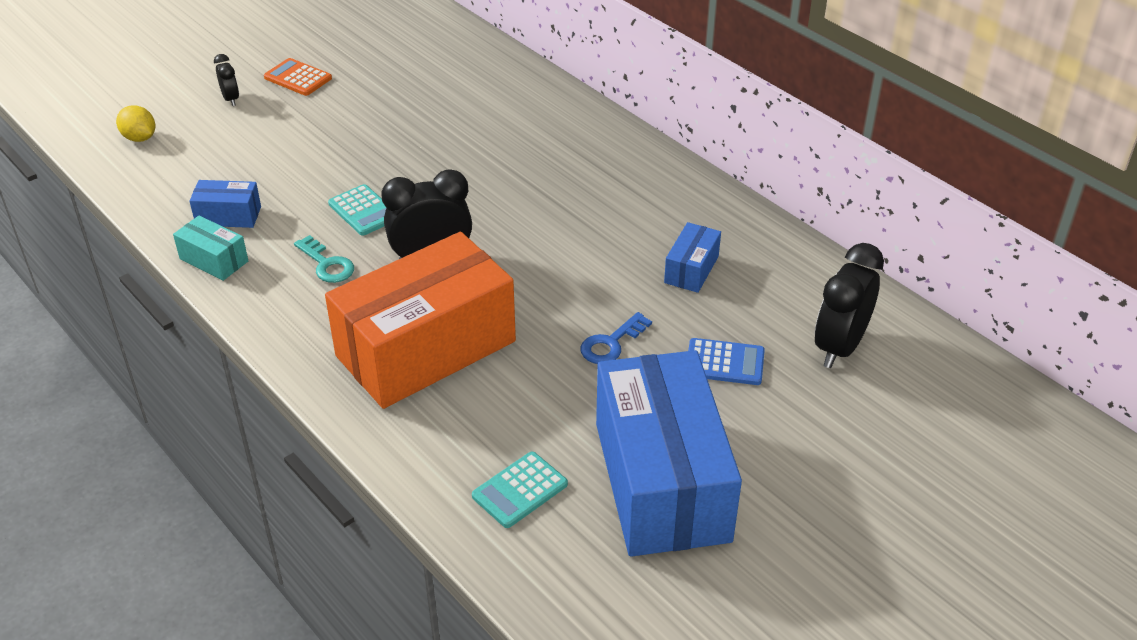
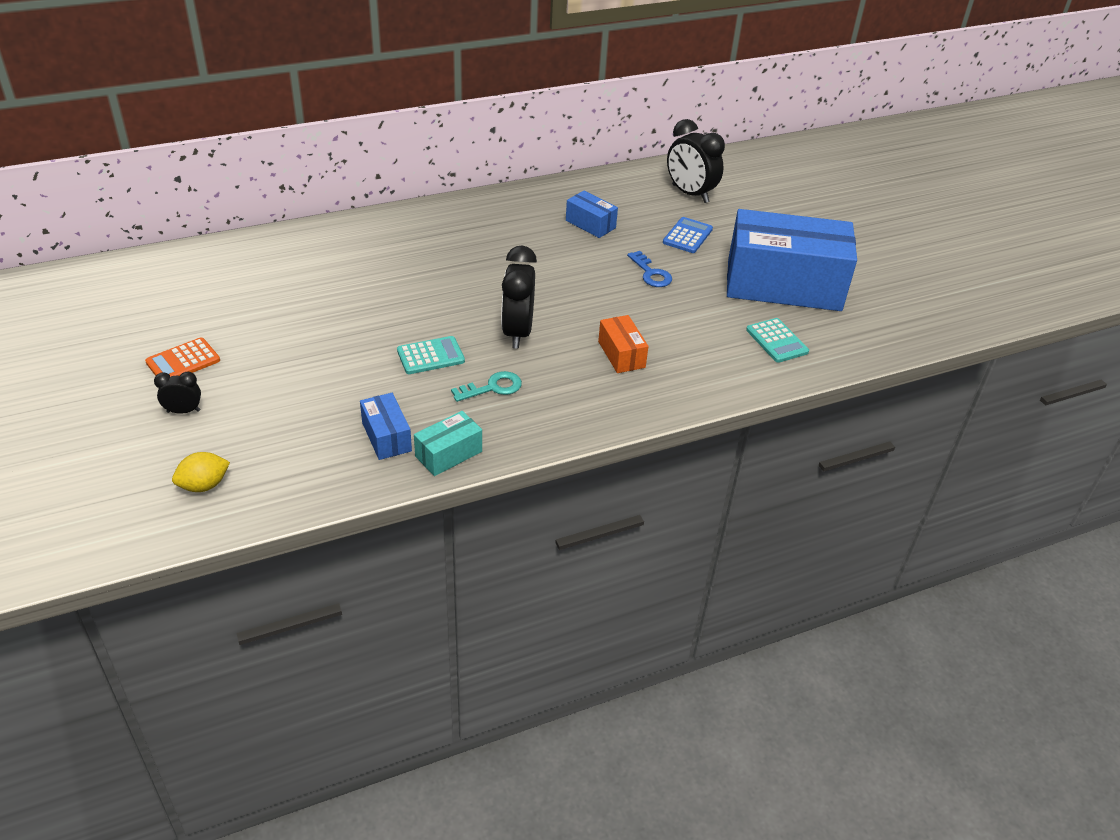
camera: 75 degrees left, 0 degrees up
blue box [190,180,261,228] -> blue box turned 45 degrees counterclockwise [360,393,412,460]
orange box [325,232,516,409] -> orange box [598,315,649,373], size x0.42

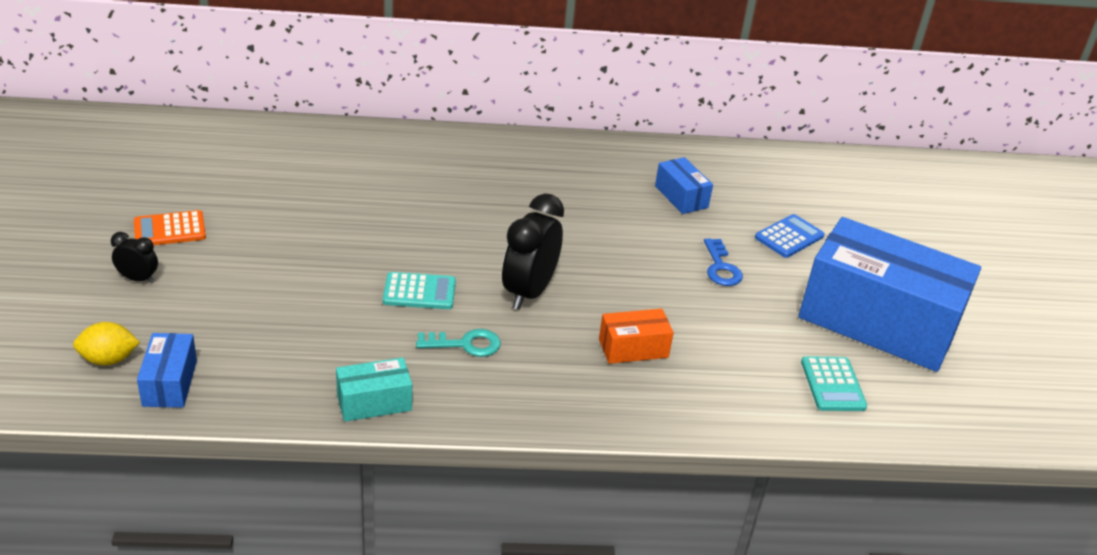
camera: 20 degrees right, 5 degrees down
blue box [360,393,412,460] -> blue box moved to [137,333,197,408]
orange box [598,315,649,373] -> orange box turned 75 degrees clockwise [599,309,674,364]
black clock [667,119,725,203] -> none

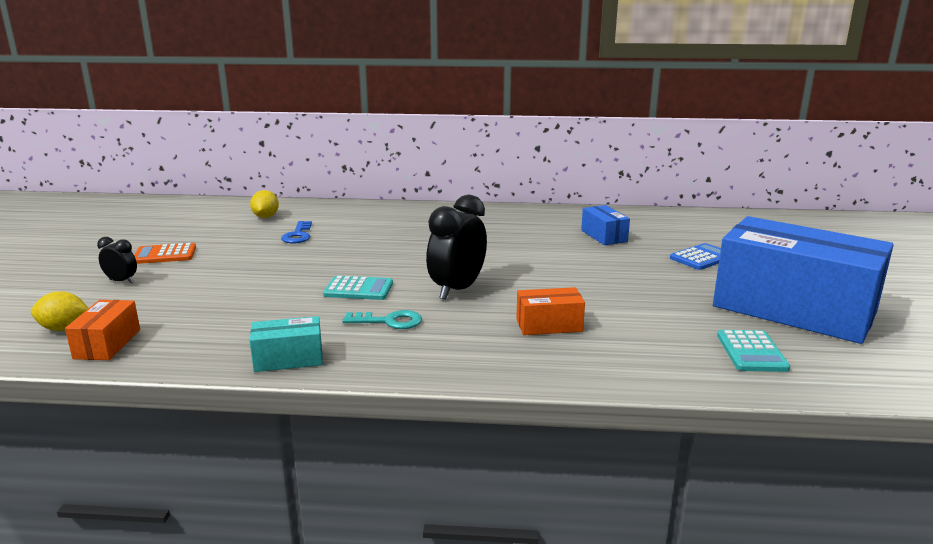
camera: 10 degrees right, 15 degrees down
blue box [137,333,197,408] -> orange box [65,300,140,360]
blue key [704,238,743,286] -> blue key moved to [281,221,312,244]
none -> yellow lemon [250,190,279,218]

